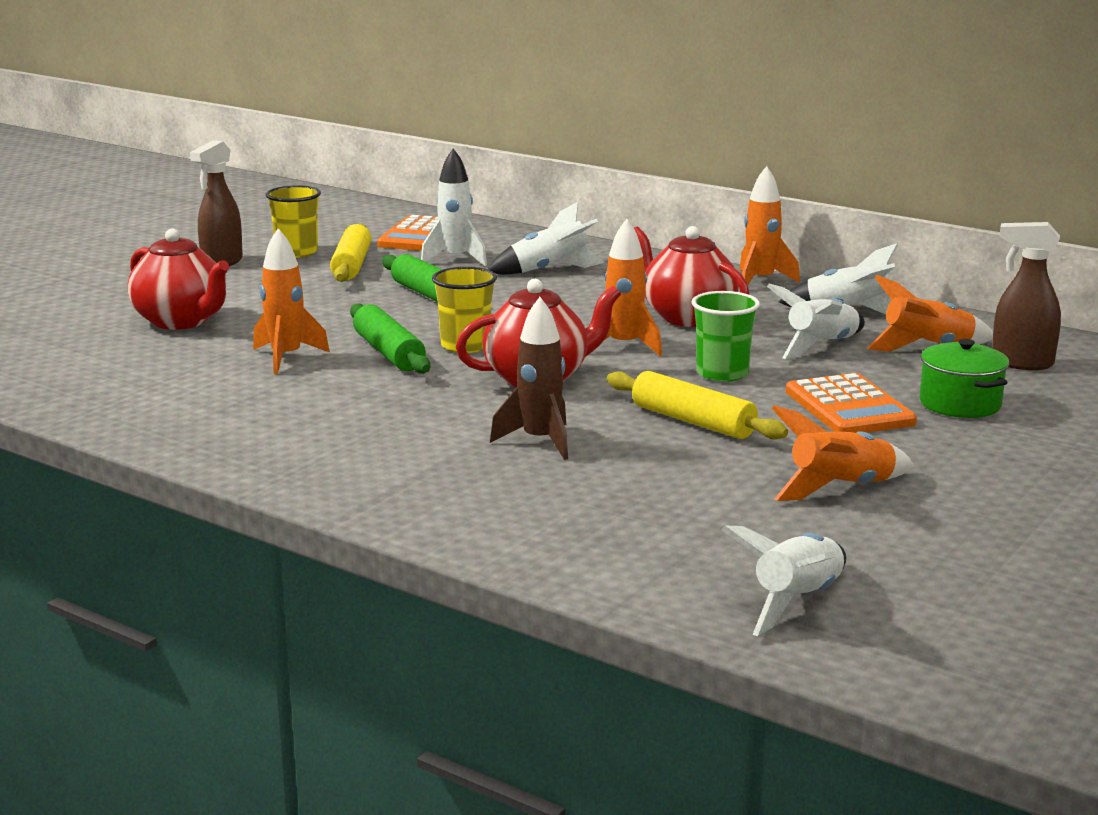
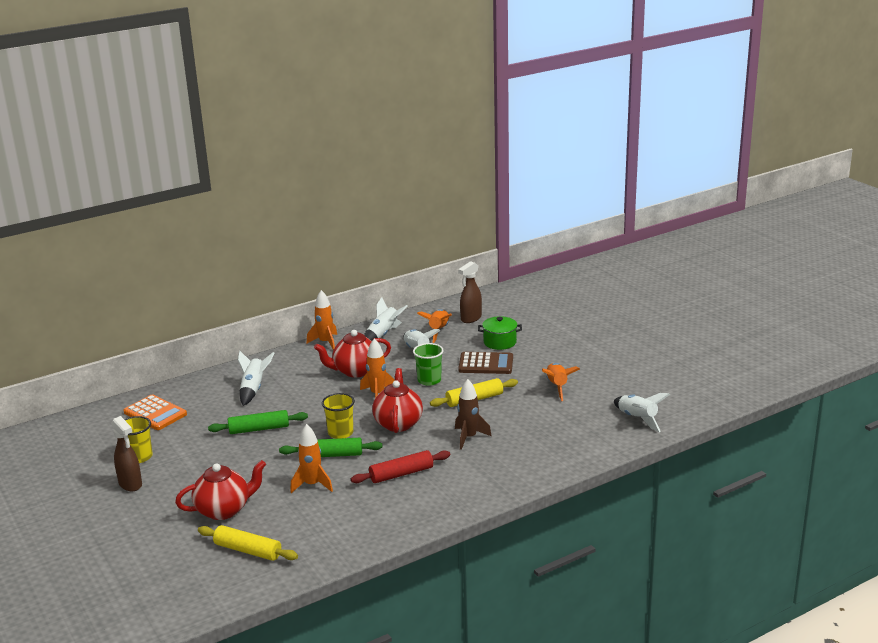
camera: 65 degrees left, 5 degrees up
yellow rolling pin [330,224,371,282] -> yellow rolling pin moved to [198,525,298,561]
white rocket [421,149,487,266] -> none
orange calculator [786,373,917,433] -> brown calculator [458,352,513,374]
none -> red rolling pin [351,450,450,483]

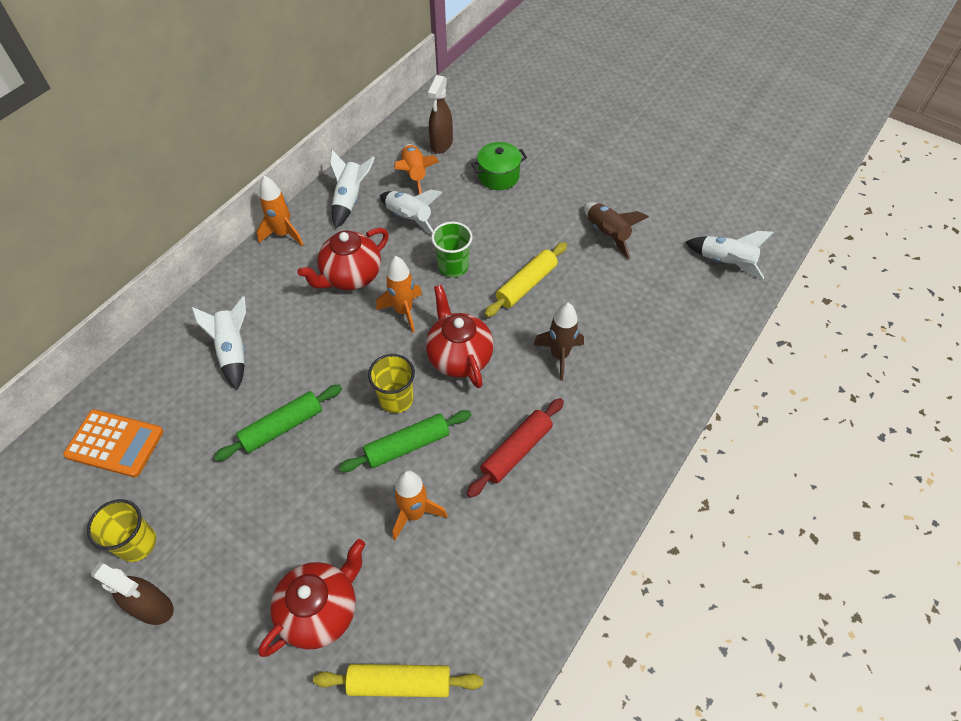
camera: 25 degrees left, 30 degrees up
brown calculator [458,352,513,374] -> none
orange rocket [542,363,580,401] -> brown rocket [584,202,649,259]

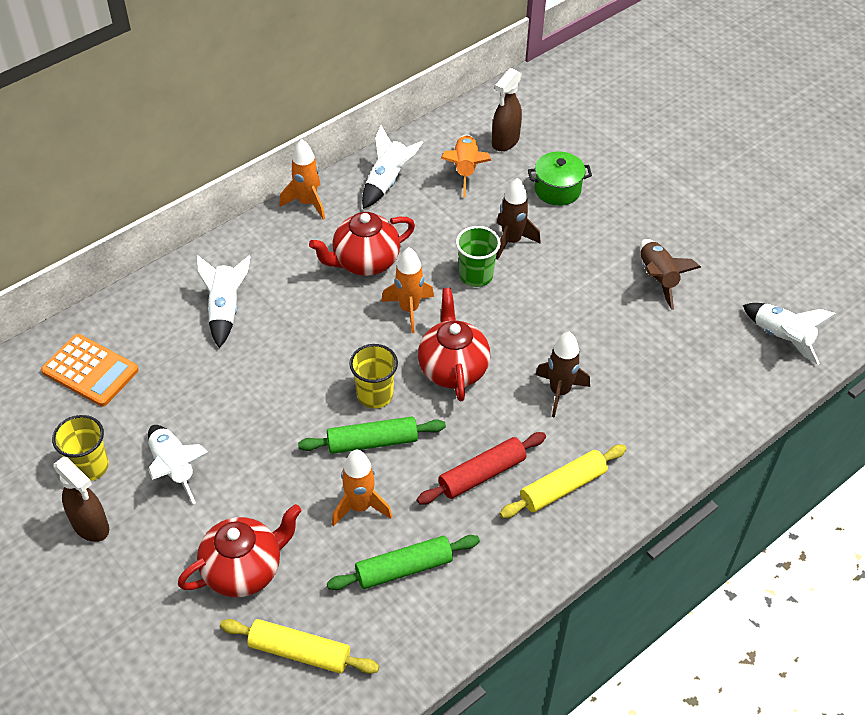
camera: 15 degrees right, 5 degrees down
green rolling pin [214,384,342,461] -> green rolling pin moved to [327,535,480,590]
white rocket [380,190,443,235] -> white rocket moved to [148,425,210,504]
yellow rolling pin [484,242,567,317] -> yellow rolling pin moved to [500,444,627,518]
none -> brown rocket [496,178,541,260]

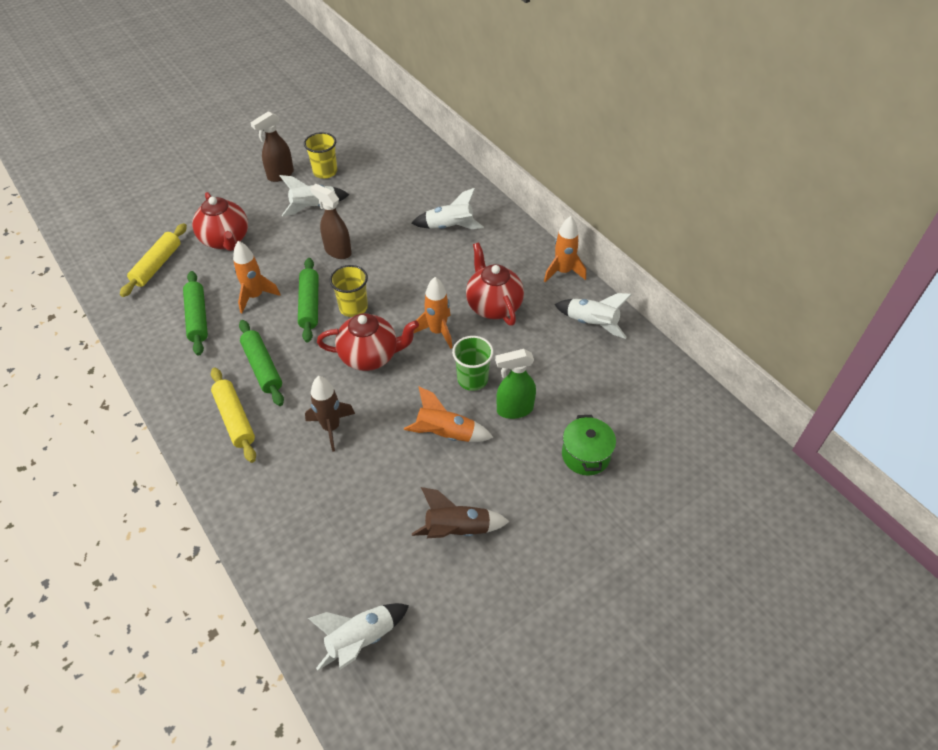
camera: 95 degrees right, 0 degrees up
orange calculator [41,334,139,407] -> none
red rolling pin [417,432,546,505] -> green rolling pin [239,320,284,406]
orange rocket [441,134,491,197] -> orange rocket moved to [404,386,494,442]
brown spray bottle [492,68,522,151] -> brown spray bottle moved to [310,184,352,259]
brown rocket [496,178,541,260] -> green spray bottle [495,349,536,419]

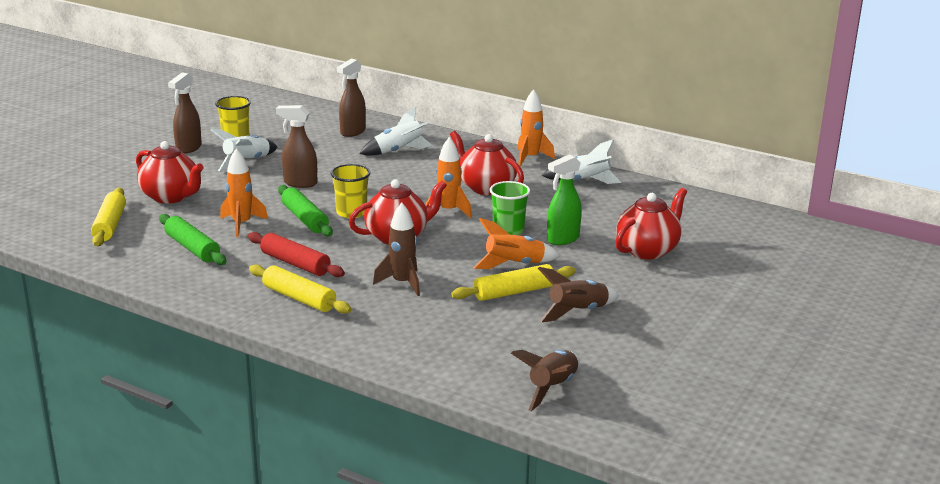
camera: 25 degrees left, 25 degrees down
green rolling pin [239,320,284,406] -> red rolling pin [248,232,345,277]
white rocket [308,603,409,670] -> brown rocket [511,350,580,411]
green pot [562,415,616,475] -> red teapot [615,188,687,260]
none -> brown spray bottle [337,59,366,137]
none -> yellow rolling pin [451,264,576,301]

